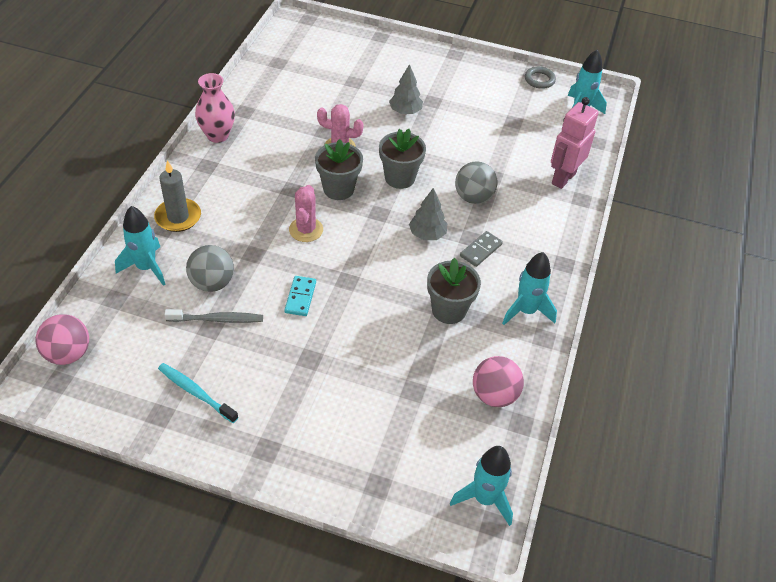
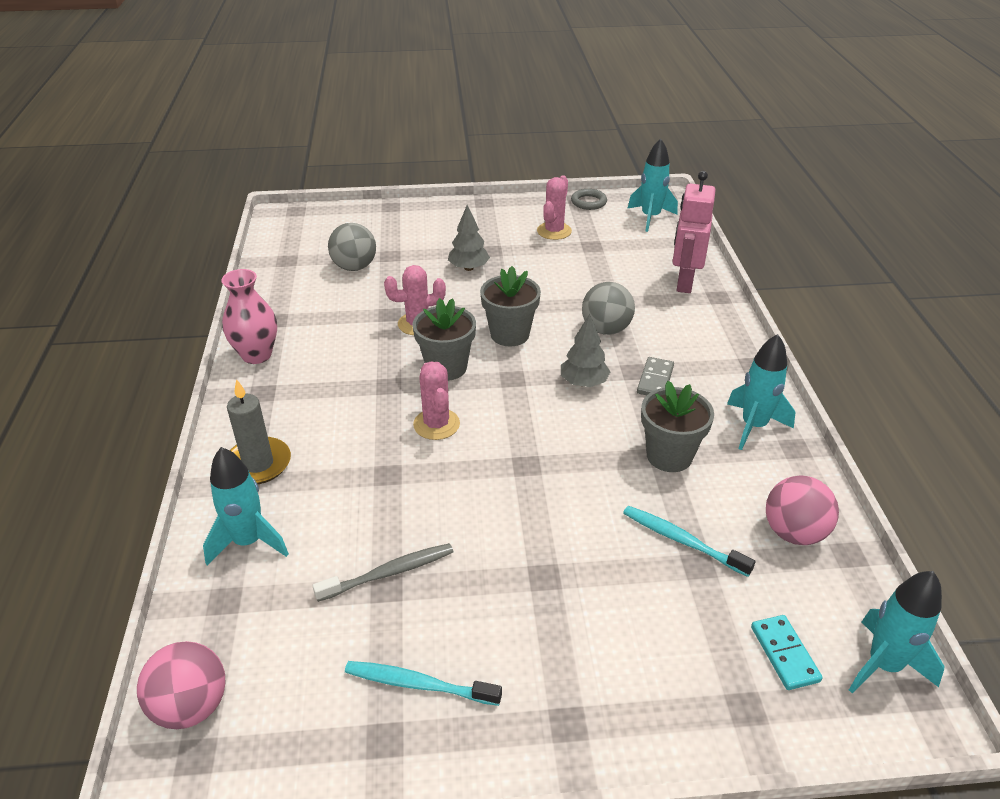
camera: 20 degrees left, 10 degrees down
grey ball [186,245,234,292] -> grey ball moved to [328,223,376,271]
turquoise domino [284,276,316,316] -> turquoise domino moved to [751,615,823,690]
none -> pink cactus [537,175,572,240]
none -> turquoise toothbrush [623,506,755,577]

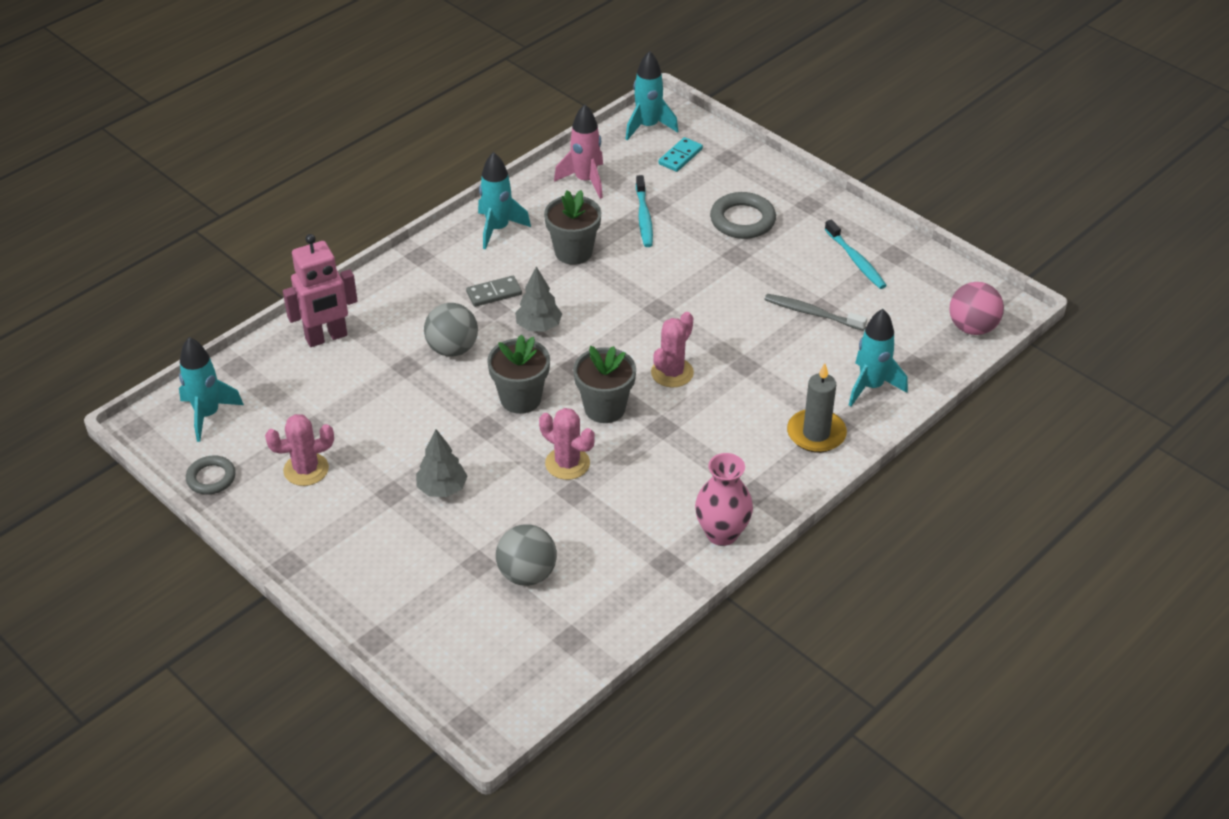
camera: 130 degrees left, 5 degrees up
pink ball [766,476,839,545] -> pink rocket [554,104,603,199]
none -> grey ring [710,192,776,239]

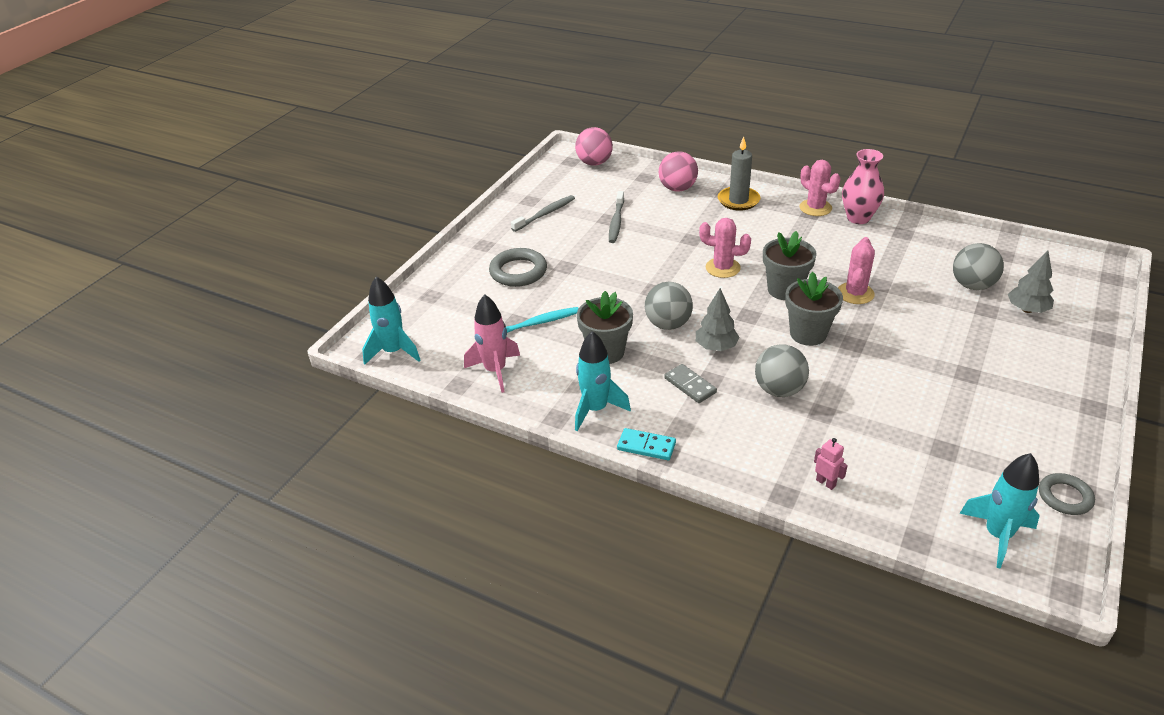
camera: 105 degrees left, 5 degrees down
pink cactus [265,414,334,486] -> pink cactus moved to [799,160,841,216]
pink robot [283,234,358,347] -> pink robot [814,438,848,490], size x0.44
grey tree [416,429,467,497] -> grey tree moved to [1008,251,1054,313]
turquoise domino [658,137,703,172] -> turquoise domino moved to [617,428,676,460]
turquoise toothbrush [825,220,887,289] -> grey toothbrush [511,195,575,232]
turquoise rocket [849,309,908,406] -> pink ball [659,151,698,192]
none -> grey ball [645,282,693,330]

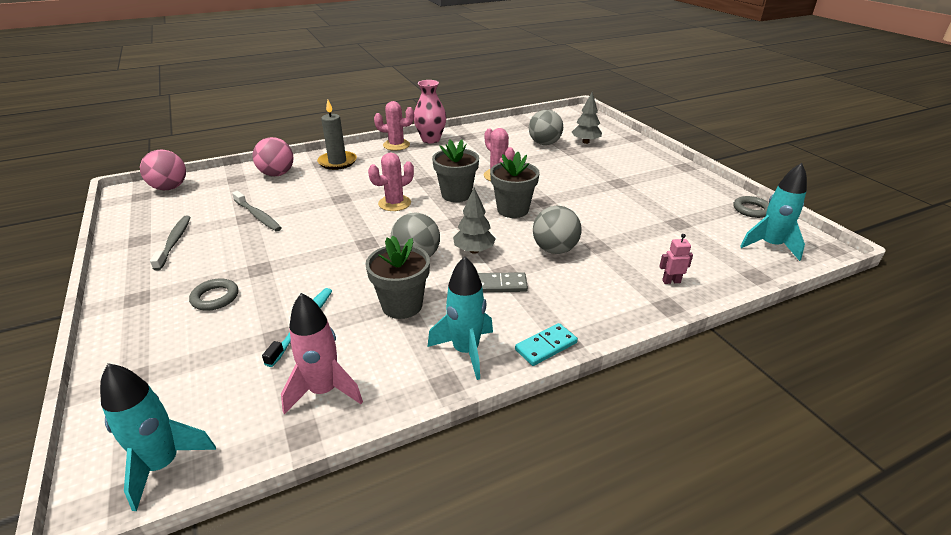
camera: 55 degrees left, 5 degrees down
grey ring [489,248,547,287] -> grey ring [189,278,238,311], size x0.65

